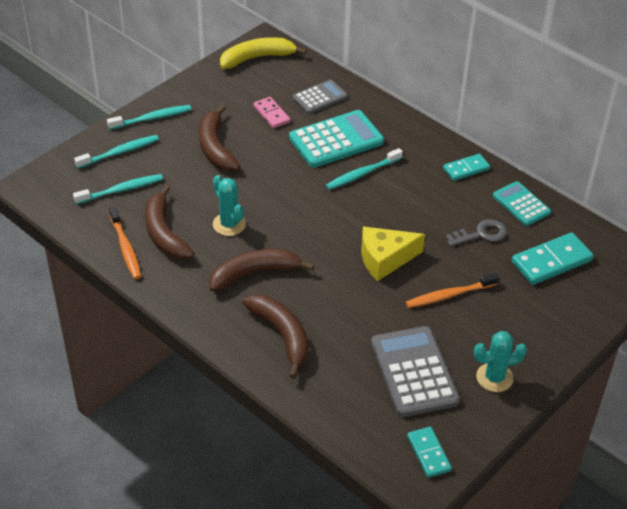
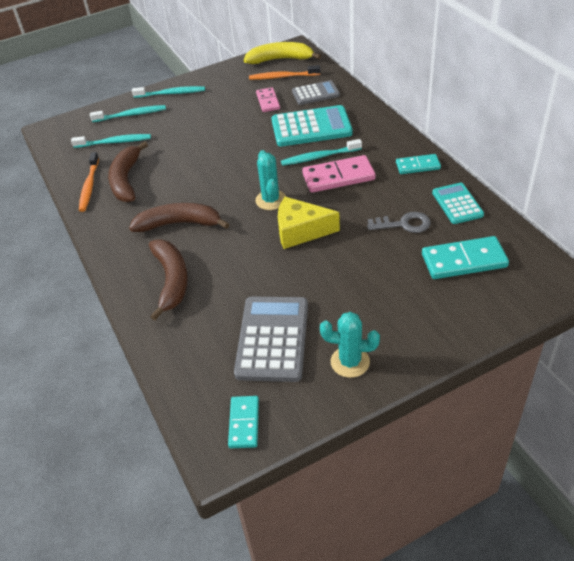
camera: 25 degrees right, 0 degrees up
brown banana [199,105,240,171] -> none
turquoise cactus [213,175,246,236] -> turquoise cactus moved to [255,150,286,210]
orange toothbrush [406,273,499,308] -> orange toothbrush moved to [249,65,321,80]
none -> pink domino [302,155,376,193]

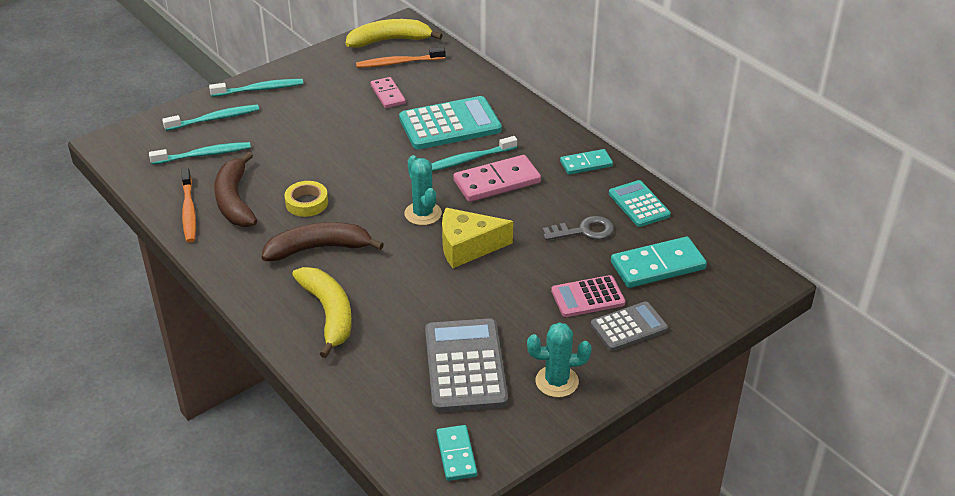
camera: 15 degrees left, 5 degrees down
brown banana [149,240,188,321] -> yellow banana [292,267,352,358]
grey calculator [292,80,340,105] -> grey calculator moved to [591,301,668,351]
none -> yellow tape [284,181,328,217]
none -> pink calculator [551,275,625,317]

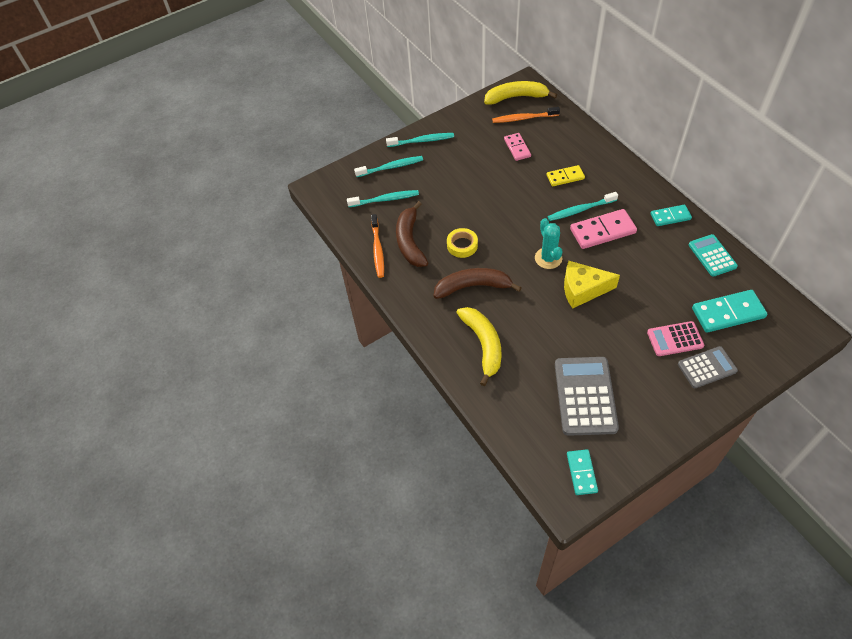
camera: 10 degrees right, 15 degrees up
turquoise calculator [399,96,502,149] -> yellow domino [547,165,585,186]
turquoise cactus [527,322,592,397] -> none
grey key [543,216,614,240] -> none

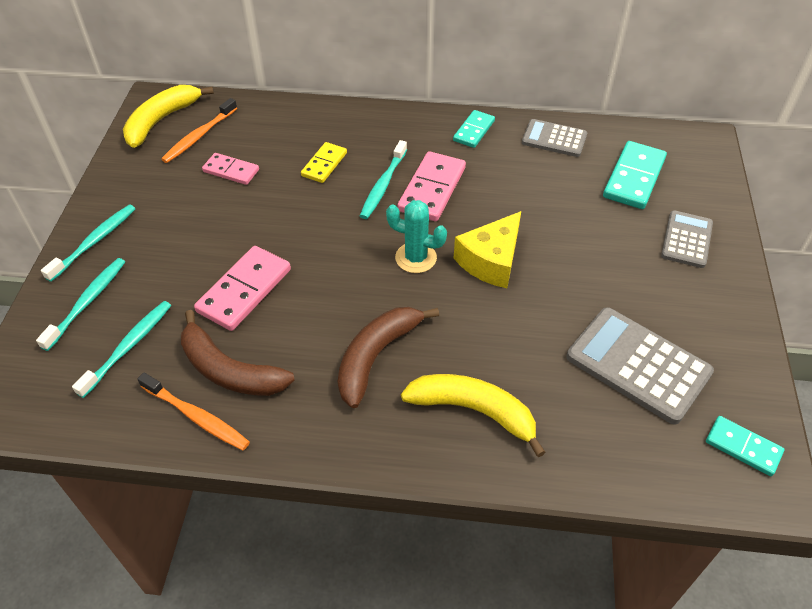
camera: 55 degrees left, 5 degrees down
yellow tape [447,228,478,258] -> none
pink calculator [647,321,704,356] -> none
turquoise calculator [689,234,738,277] -> grey calculator [522,119,587,157]
none -> pink domino [194,246,291,331]

